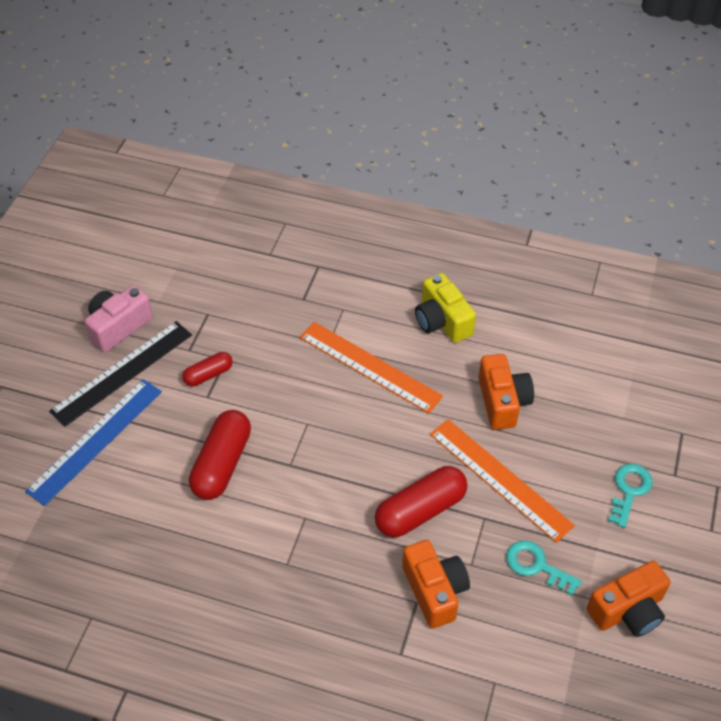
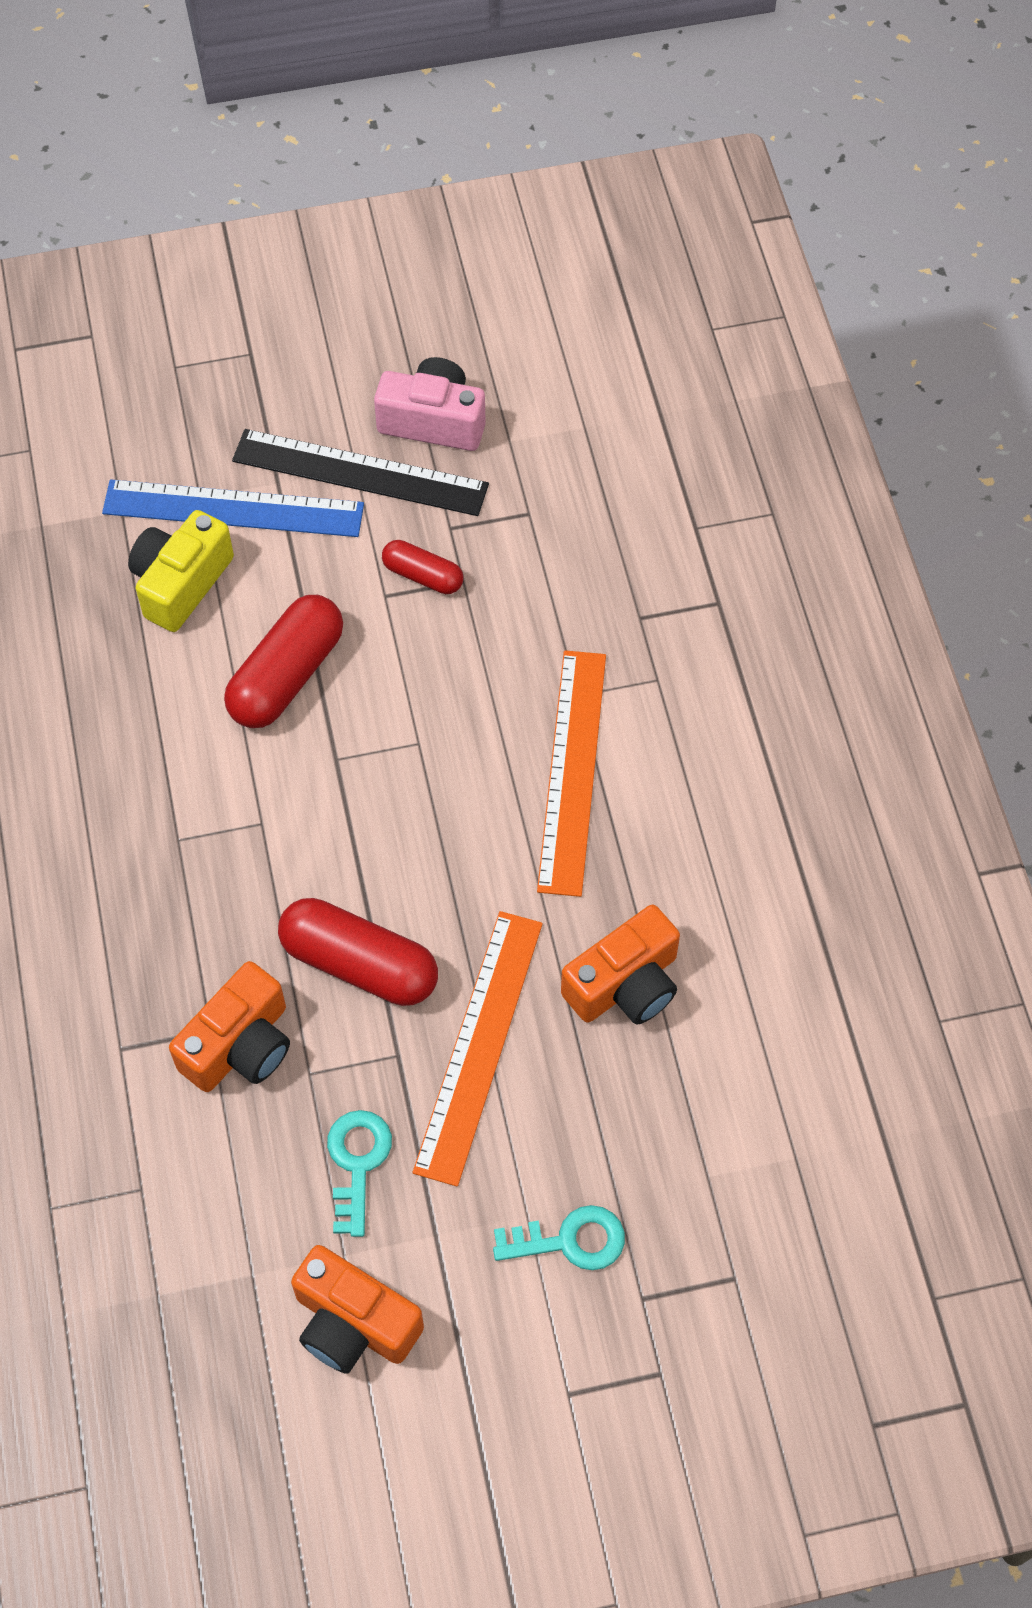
camera: 60 degrees right, 10 degrees up
red capsule [189,410,251,500] -> red capsule turned 45 degrees counterclockwise [224,595,343,728]
yellow camera [415,273,476,343] -> yellow camera moved to [128,510,234,632]

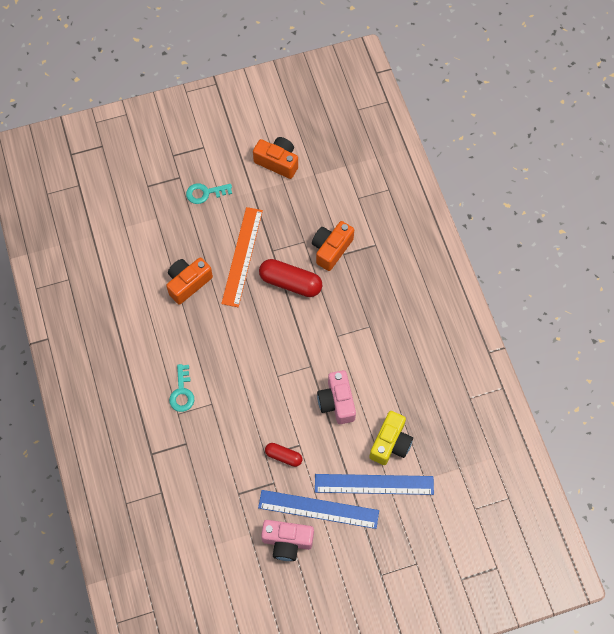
camera: 175 degrees right, 5 degrees up
red capsule [224,595,343,728] -> pink camera [317,370,356,424]
black ruler [232,429,489,516] -> blue ruler [258,490,379,529]
turquoise key [327,1110,392,1237] -> turquoise key moved to [169,364,194,412]
orange ruler [537,650,606,897] -> none

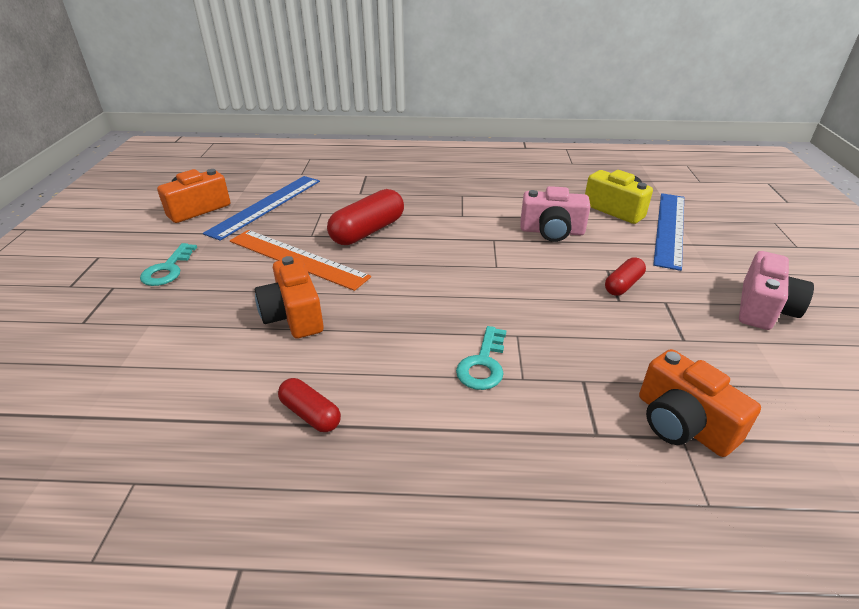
camera: 70 degrees left, 30 degrees down
turquoise key [169,364,194,412] -> turquoise key turned 90 degrees clockwise [456,326,507,390]
blue ruler [258,490,379,529] -> blue ruler moved to [203,176,320,241]
orange camera [312,221,354,271] -> orange camera moved to [639,349,761,457]
none -> red capsule [278,378,341,432]

